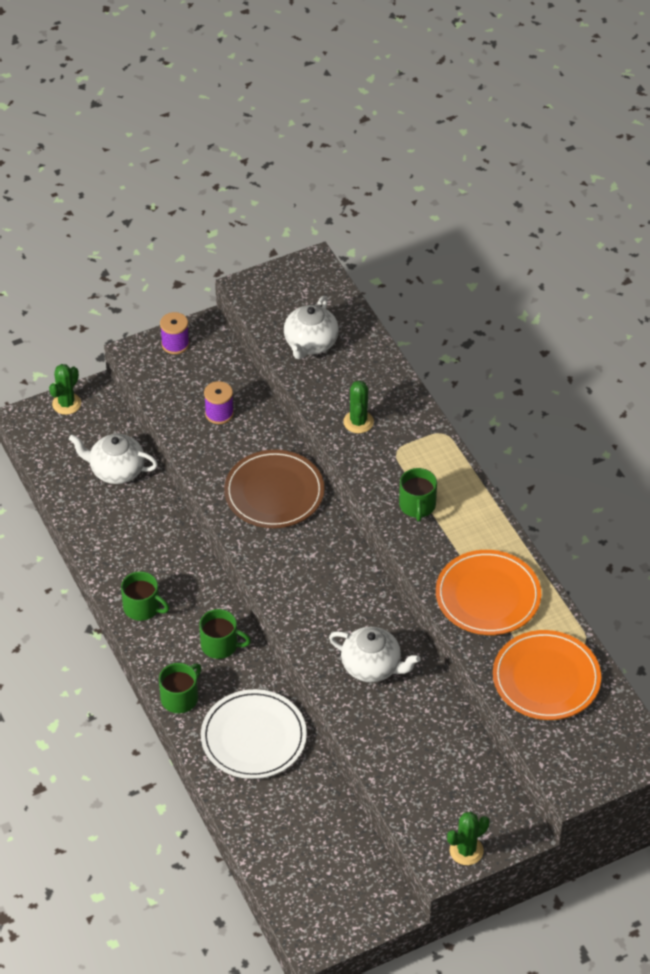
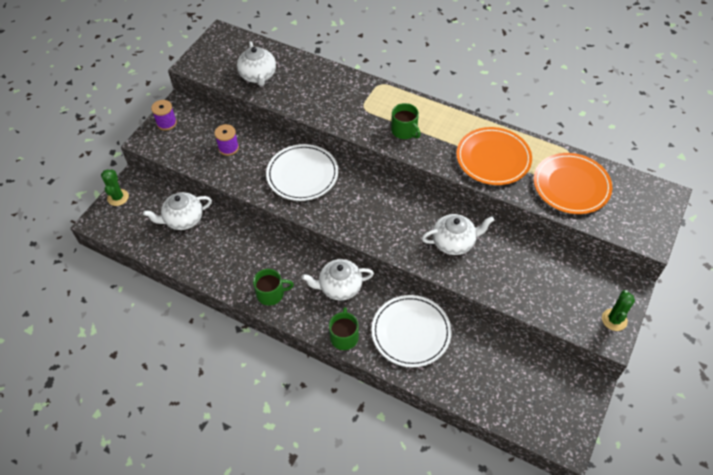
camera: 35 degrees left, 5 degrees up
green mug [199,609,251,659] -> white teapot [301,259,374,301]
brown plate [224,450,324,528] -> white plate [266,144,338,201]
green cactus [343,380,374,433] -> none

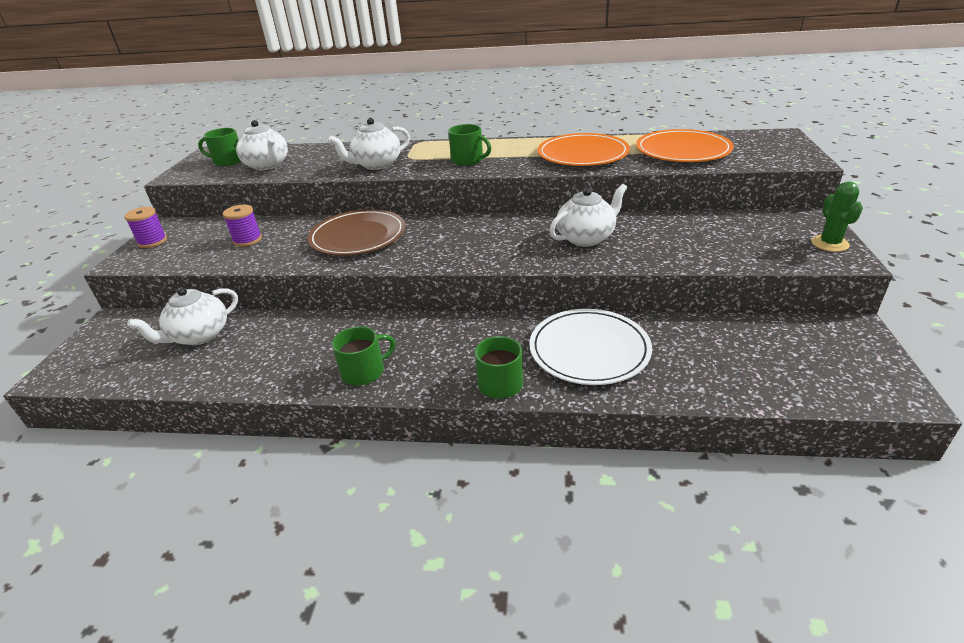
camera: 20 degrees left, 20 degrees down
green cactus [101,169,129,206] -> none
white plate [266,144,338,201] -> brown plate [307,209,406,256]
white teapot [301,259,374,301] -> white teapot moved to [328,118,410,170]
none -> green mug [198,128,241,166]

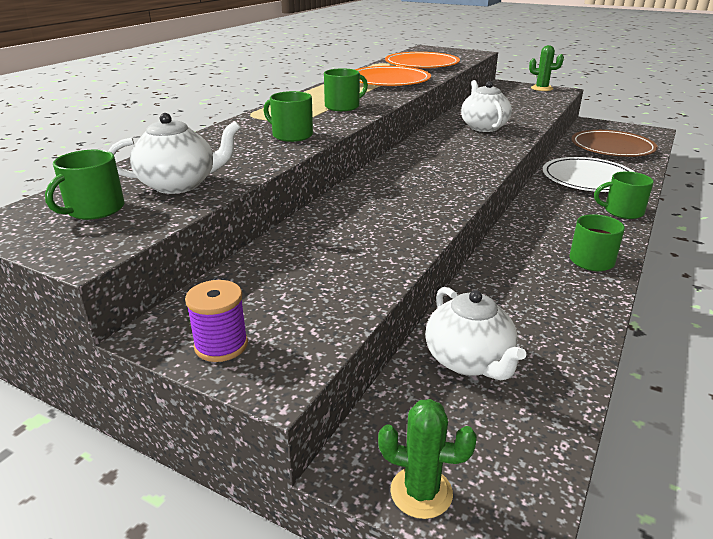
camera: 70 degrees left, 5 degrees down
purple spool [223,205,262,247] -> none
brown plate [307,209,406,256] -> brown plate moved to [571,130,658,157]
white teapot [328,118,410,170] -> green mug [264,91,313,142]
none -> green cactus [378,399,477,519]

